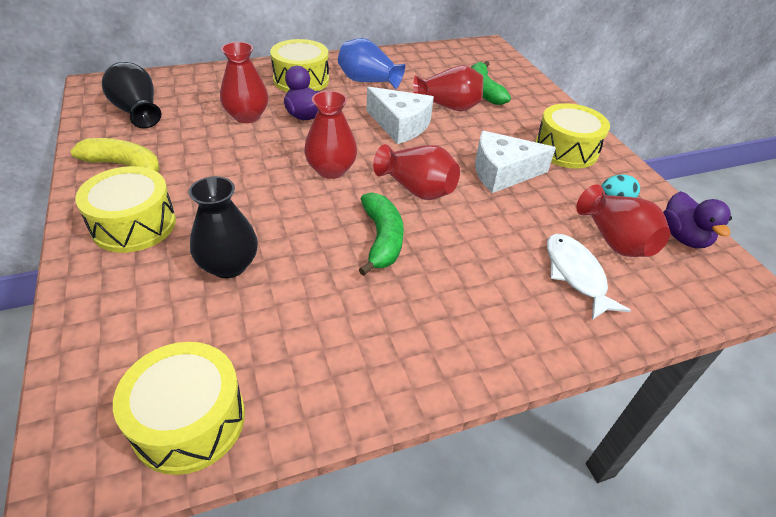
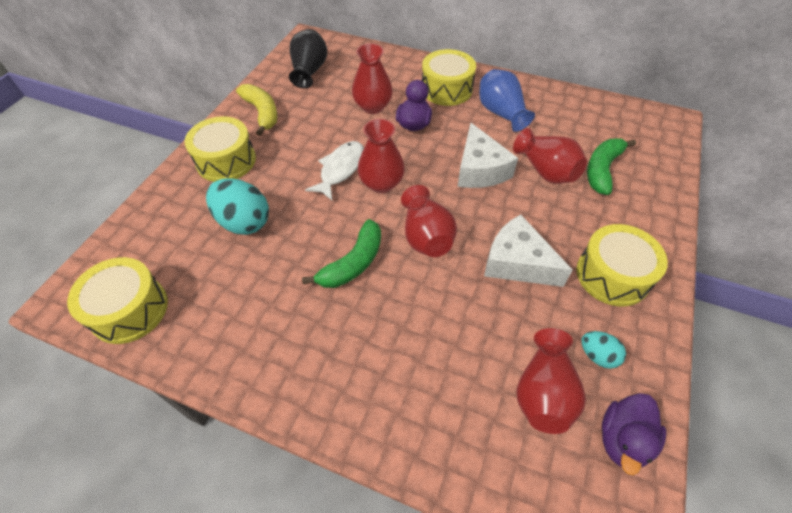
camera: 45 degrees right, 10 degrees up
black vase [189,176,258,278] -> turquoise egg [206,178,269,235]
white fish [547,234,631,320] -> white fish moved to [305,141,364,200]

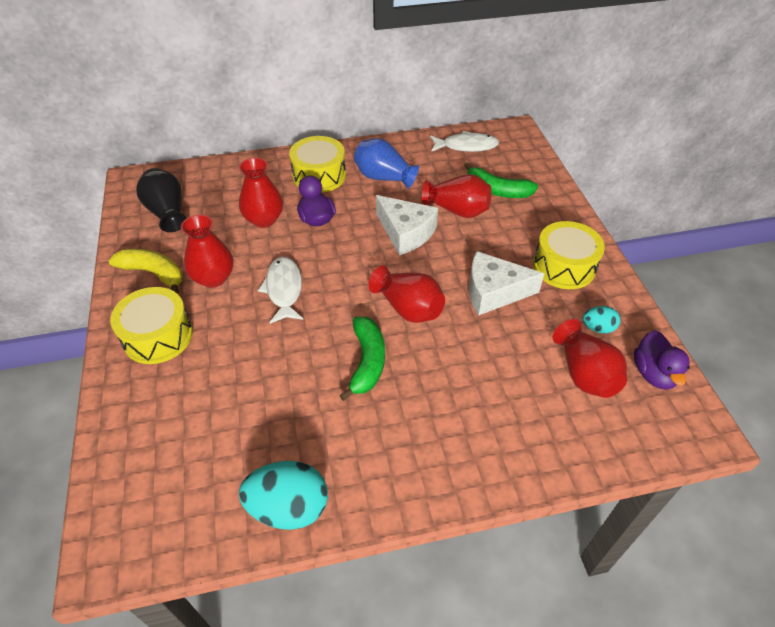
camera: 35 degrees left, 5 degrees down
yellow drum [67,257,168,344] -> none
turquoise egg [206,178,269,235] -> turquoise egg moved to [239,461,328,530]
red vase [358,119,405,193] -> red vase moved to [181,215,233,288]
green banana [587,139,636,195] -> green banana turned 60 degrees counterclockwise [464,162,538,198]
none -> white fish [430,131,499,152]

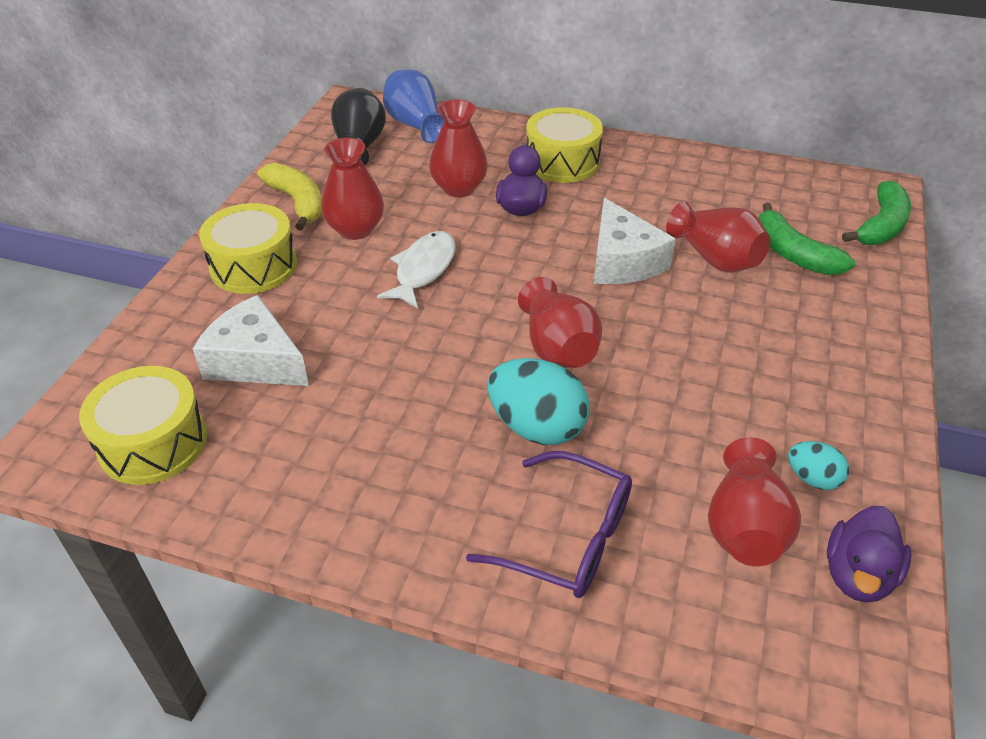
camera: 30 degrees right, 5 degrees down
turquoise egg [239,461,328,530] -> turquoise egg moved to [488,358,590,445]
green banana [339,317,385,401] -> green banana moved to [842,181,911,245]
blue vase [354,138,419,189] -> blue vase moved to [383,70,444,143]
white fish [430,131,499,152] -> none
white cheese [469,251,545,316] -> white cheese moved to [193,295,309,386]
yellow drum [533,221,605,289] -> yellow drum moved to [79,366,207,485]
none -> purple glasses [466,451,632,598]

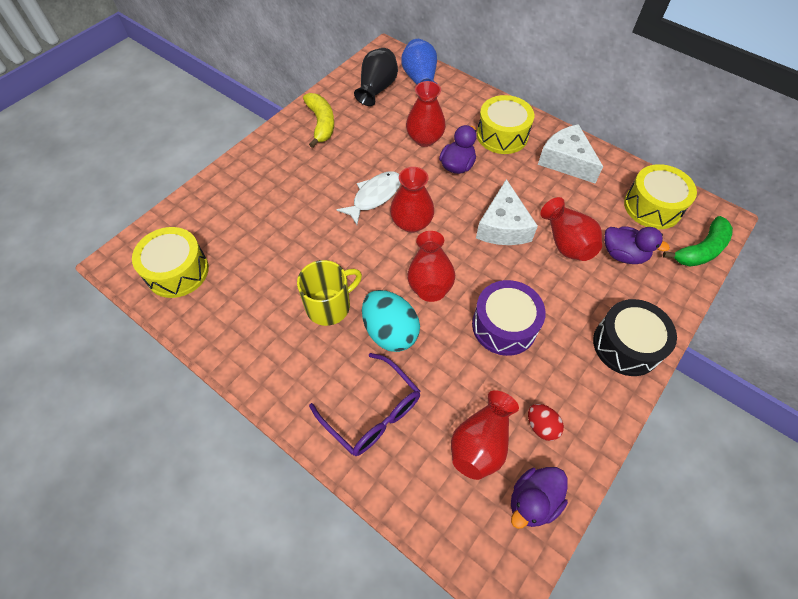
camera: 20 degrees right, 15 degrees up
white cheese [193,295,309,386] -> white cheese moved to [538,124,603,183]
yellow drum [199,203,297,294] -> yellow drum moved to [624,164,697,229]
red vase [321,138,384,240] -> red vase moved to [390,167,434,233]
green banana [759,203,855,275] -> purple duck [604,226,670,264]
turquoise egg [788,441,849,490] -> red egg [528,404,564,441]
none -> yellow mug [297,260,362,326]
none -> purple drum [472,280,546,356]
none -> black drum [593,299,677,376]

